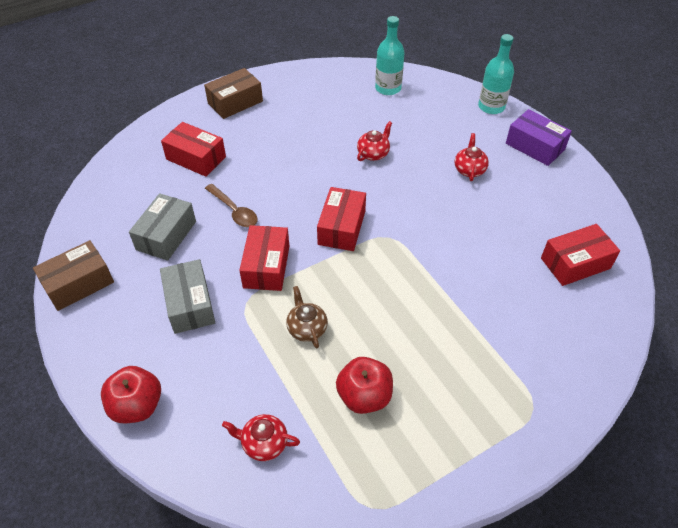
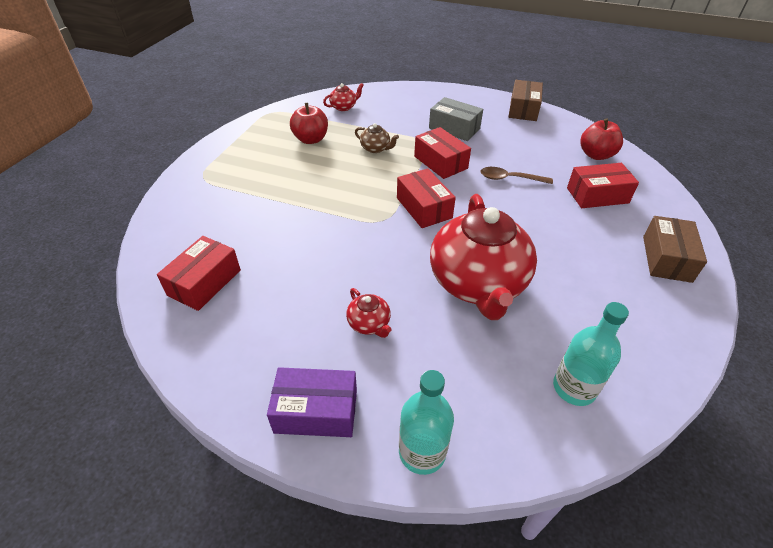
camera: 140 degrees right, 5 degrees down
red apple [101,366,161,423] -> red apple moved to [580,118,623,160]
grey box [129,193,196,261] -> none
red teapot [357,121,392,161] -> red teapot [430,194,537,320], size x2.49

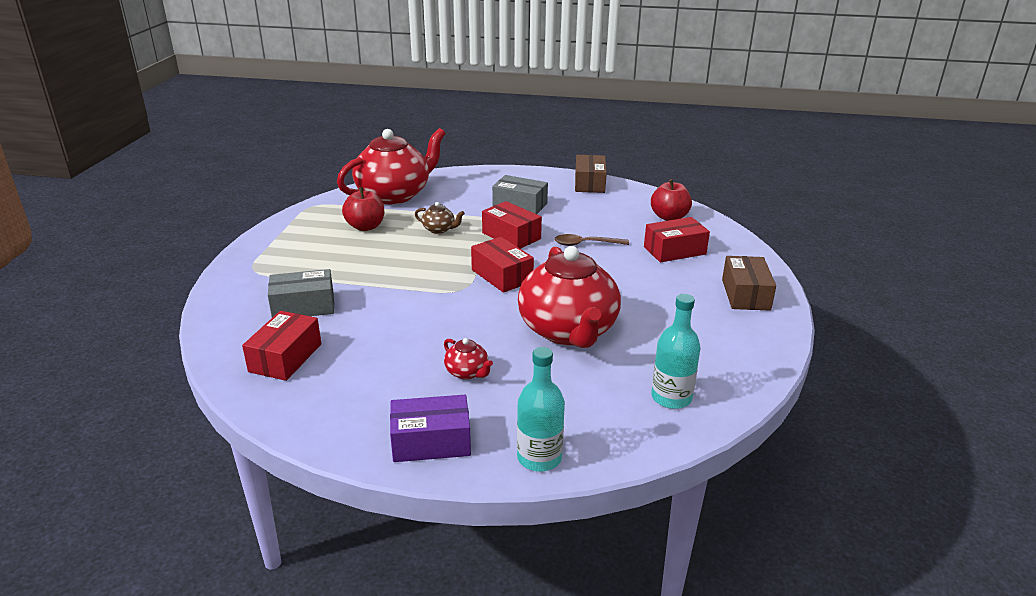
camera: 10 degrees left, 15 degrees down
red teapot [323,83,364,111] -> red teapot [337,128,446,204], size x2.49
none -> grey box [268,269,334,318]

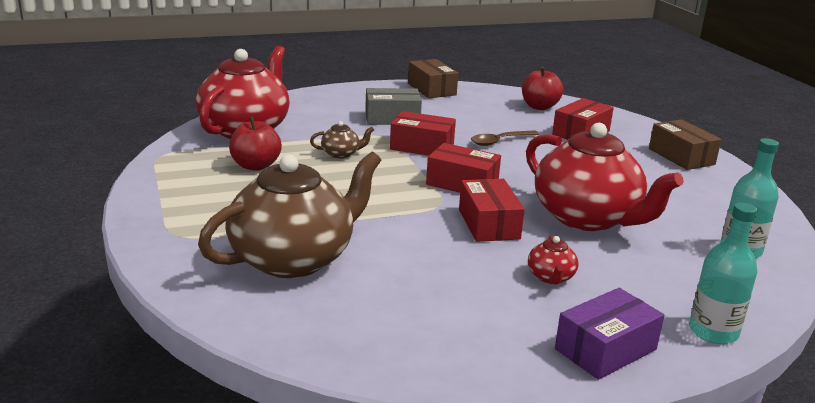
camera: 30 degrees left, 5 degrees down
red box [242,311,321,381] -> red box moved to [459,179,525,242]
grey box [268,269,334,318] -> brown teapot [198,151,381,278]
red teapot [444,338,493,380] -> red teapot turned 75 degrees clockwise [528,235,578,285]

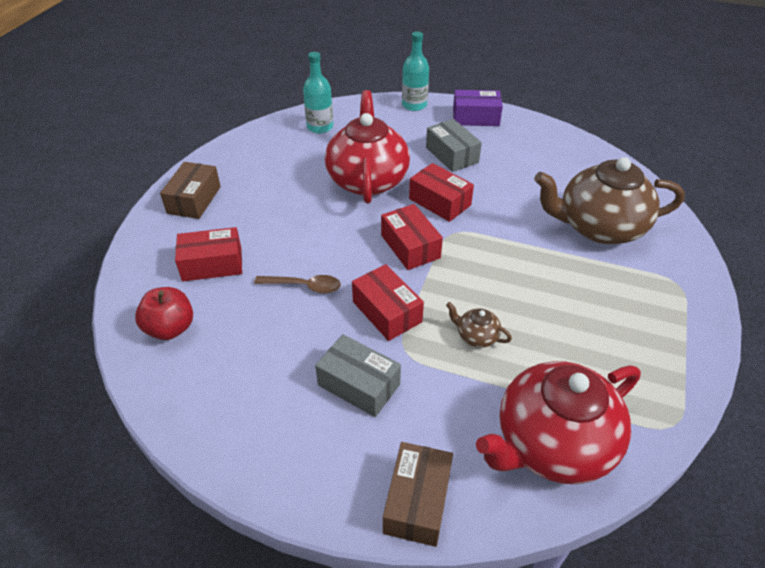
camera: 140 degrees left, 20 degrees up
red apple [229,116,282,171] -> none
brown box [408,59,458,98] -> brown box moved to [383,442,453,547]
red box [459,179,525,242] -> red box turned 75 degrees counterclockwise [409,163,474,222]
red teapot [528,235,578,285] -> grey box [426,119,482,172]

